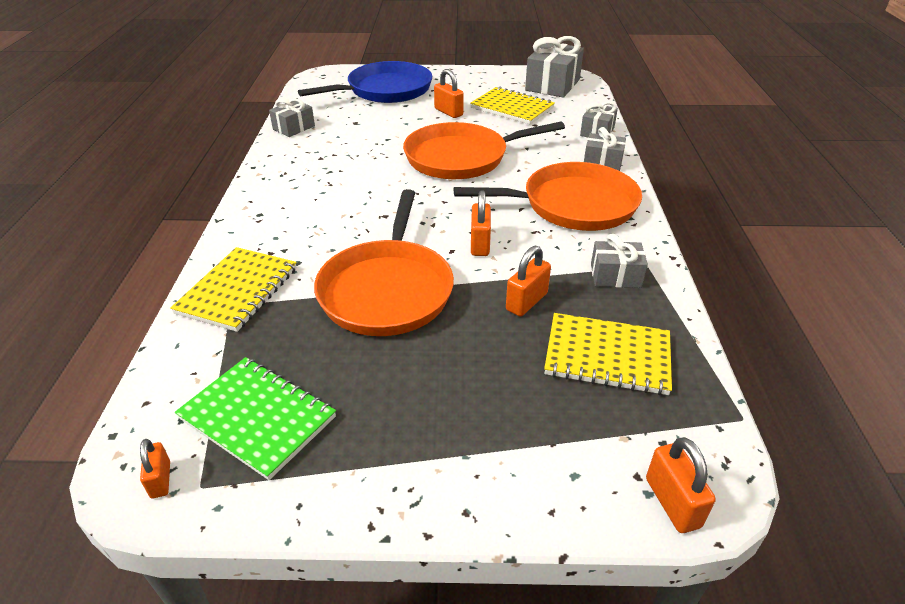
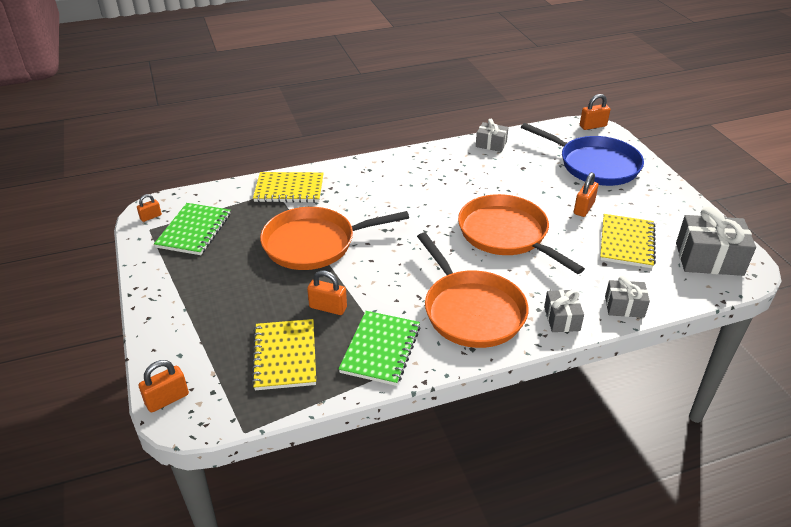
camera: 70 degrees right, 0 degrees up
orange padlock [471,190,491,256] -> orange padlock moved to [580,94,610,130]
grey gift [591,234,648,288] -> green notebook [339,311,421,386]

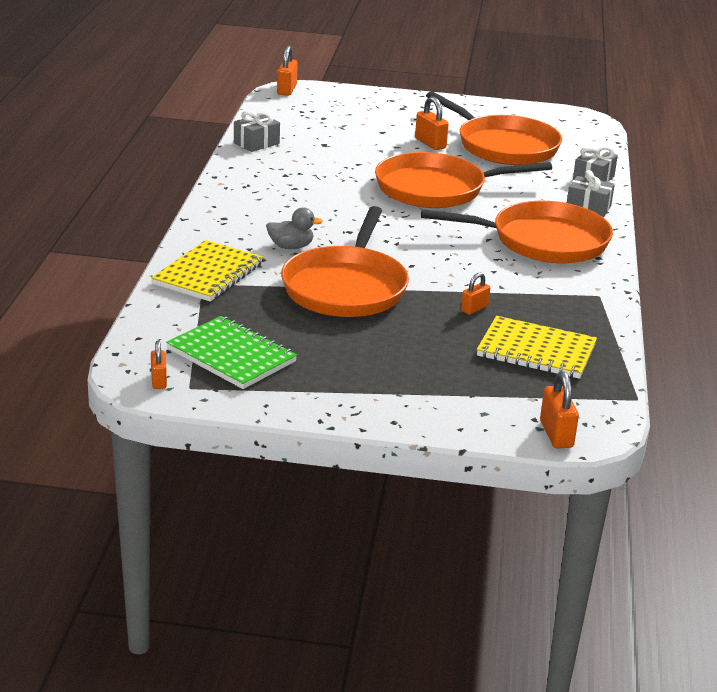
camera: 65 degrees left, 10 degrees down
orange padlock [307,270,347,315] -> orange padlock [461,272,490,315], size x0.65
green notebook [339,311,421,386] -> none
blue pan [521,123,644,186] -> none
yellow notebook [600,214,656,268] -> orange pan [426,91,562,165]
grey gift [676,207,756,276] -> none
none -> grey duck [266,208,323,249]

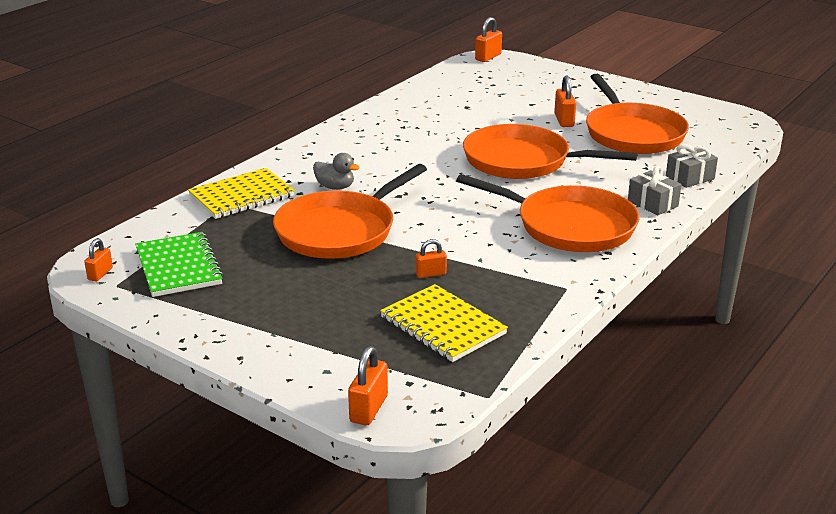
camera: 30 degrees right, 0 degrees up
grey gift [234,110,280,152] -> none

